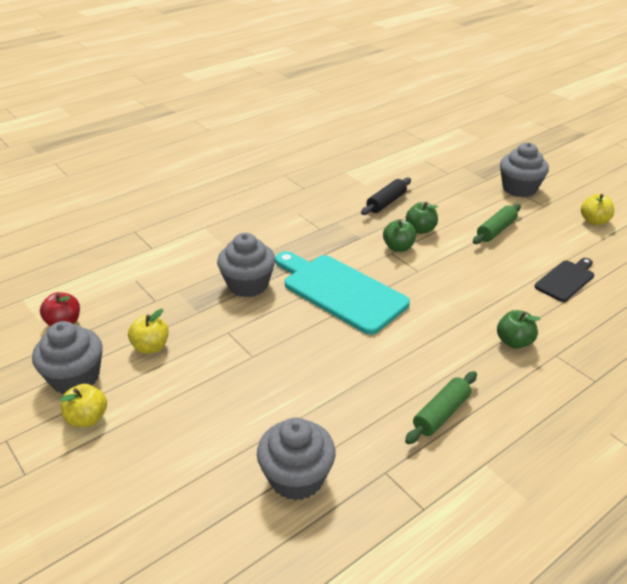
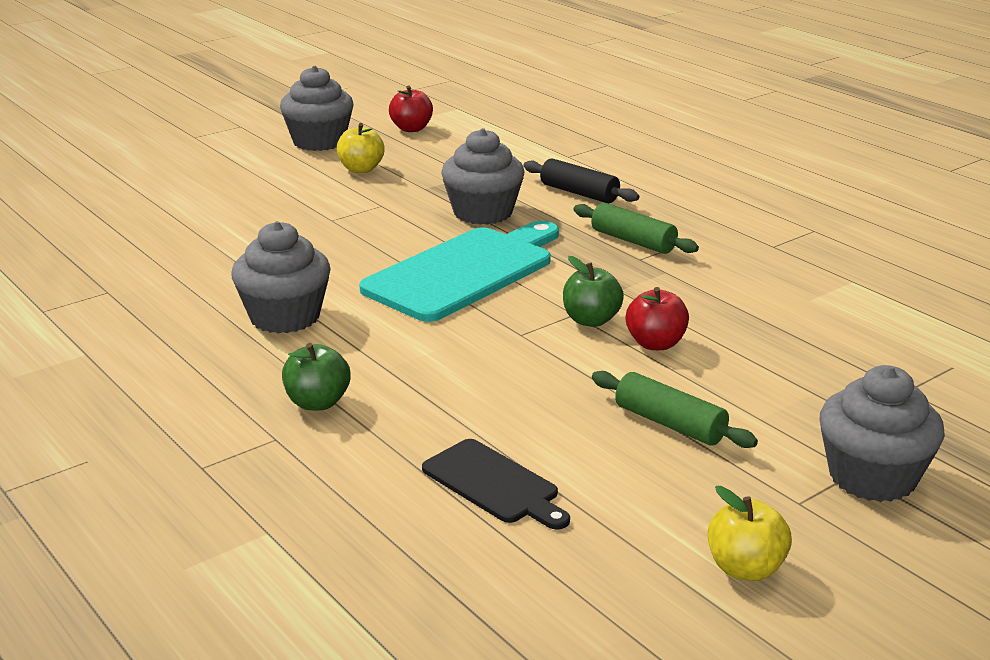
camera: 90 degrees right, 10 degrees down
yellow apple [60,384,107,427] -> none
grey cupcake [257,417,336,500] -> grey cupcake moved to [231,221,331,334]
black rolling pin [361,178,411,215] -> black rolling pin moved to [523,158,639,203]
green rolling pin [405,371,477,444] -> green rolling pin moved to [573,203,699,254]
green apple [406,202,438,234] -> red apple [626,287,689,350]

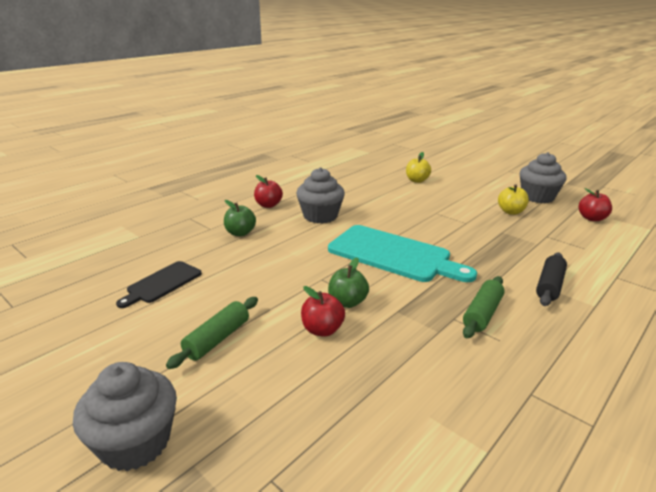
camera: 80 degrees right, 0 degrees up
grey cupcake [441,128,525,225] -> none
yellow apple [708,486,792,581] -> yellow apple moved to [406,152,431,183]
none -> red apple [254,175,283,208]

